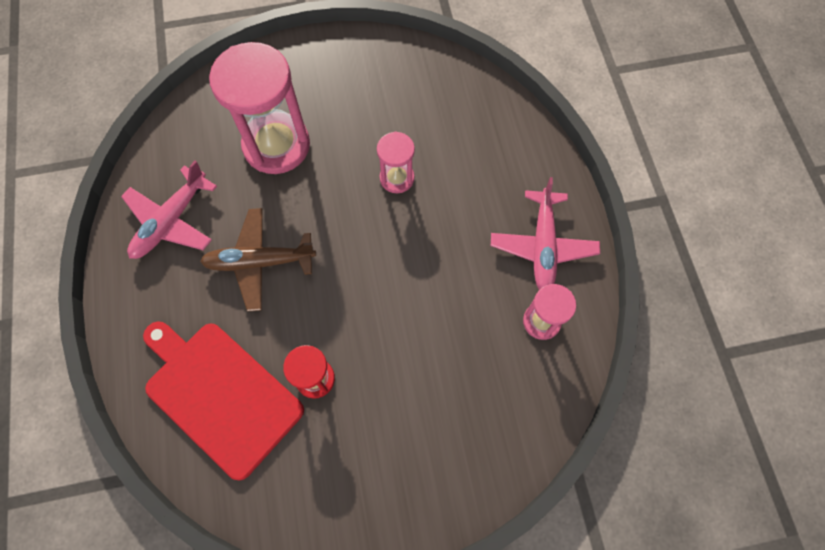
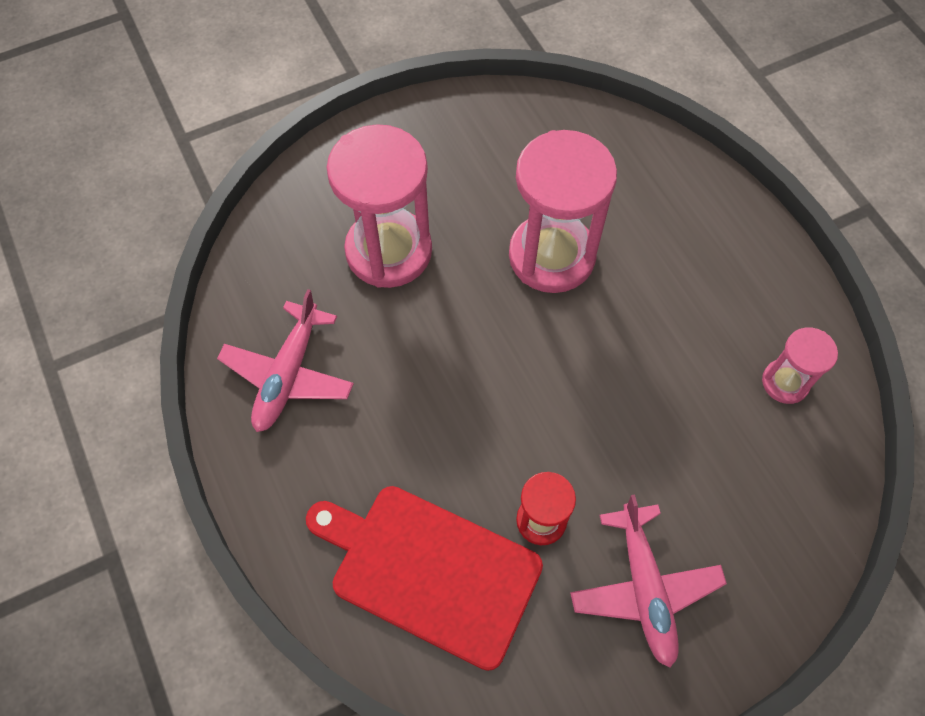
camera: 15 degrees left, 5 degrees down
brown plane [200,208,316,312] -> none
pink hourglass [377,132,415,193] -> pink hourglass [509,130,617,293], size x1.97
pink plane [491,177,600,290] -> pink plane moved to [570,494,727,668]

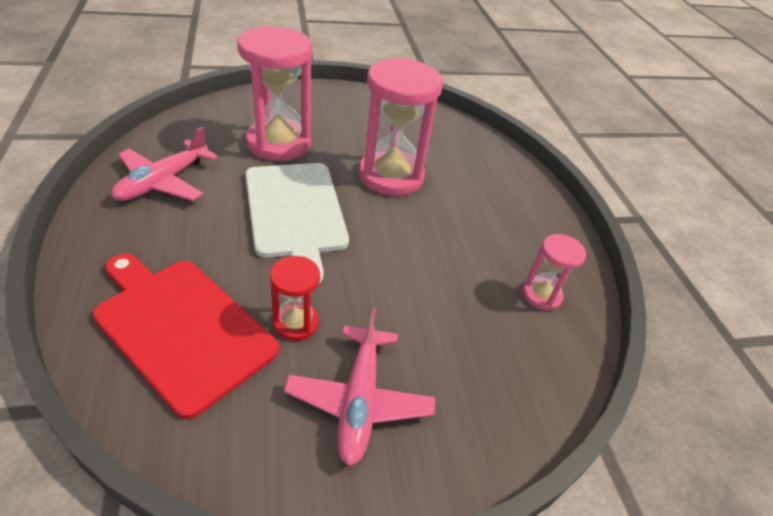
camera: 10 degrees right, 20 degrees down
none -> white cutting board [245,163,349,283]

